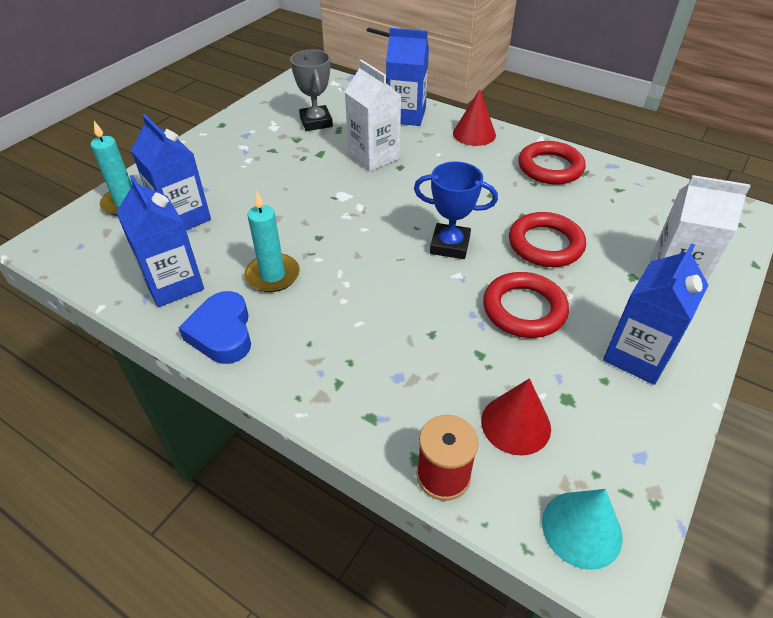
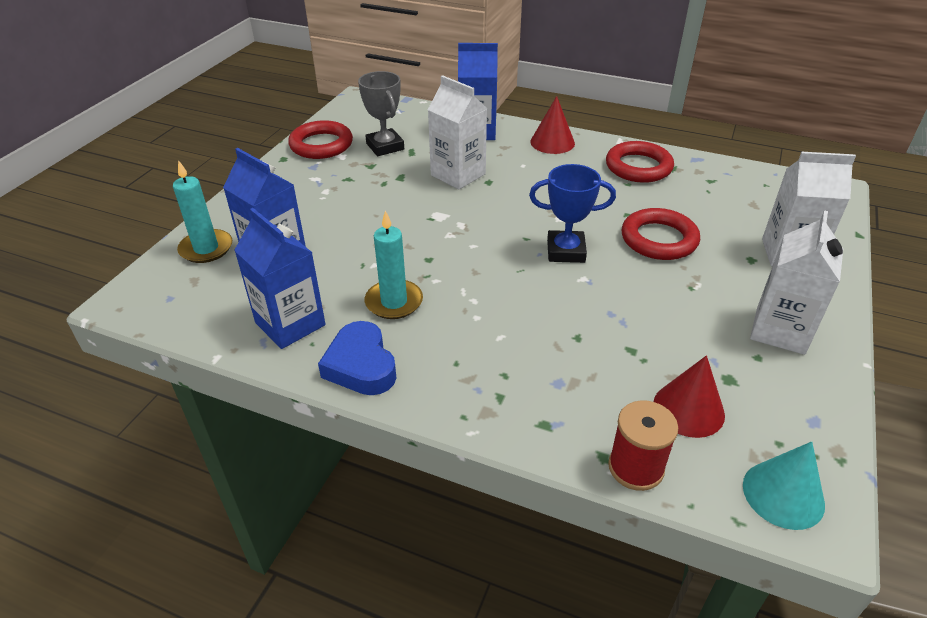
camera: 10 degrees left, 5 degrees down
red ring [483,272,569,338] -> red ring moved to [288,120,353,159]
blue carton [603,243,708,385] -> white carton [750,210,843,355]

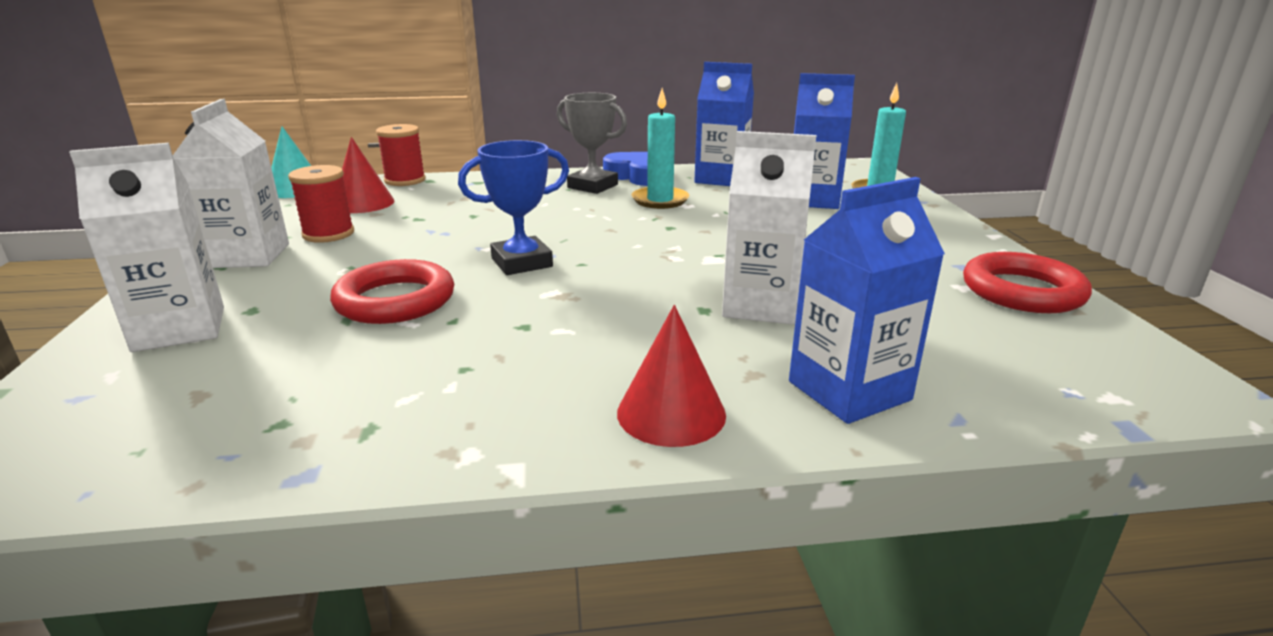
camera: 150 degrees right, 15 degrees down
grey trophy [358,71,404,156] -> grey trophy moved to [557,93,627,194]
red ring [606,141,674,183] -> none
none -> red spool [288,165,354,243]

